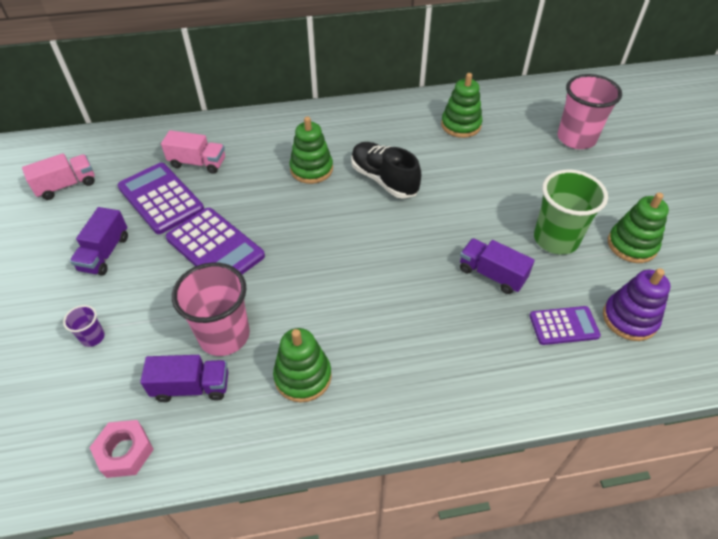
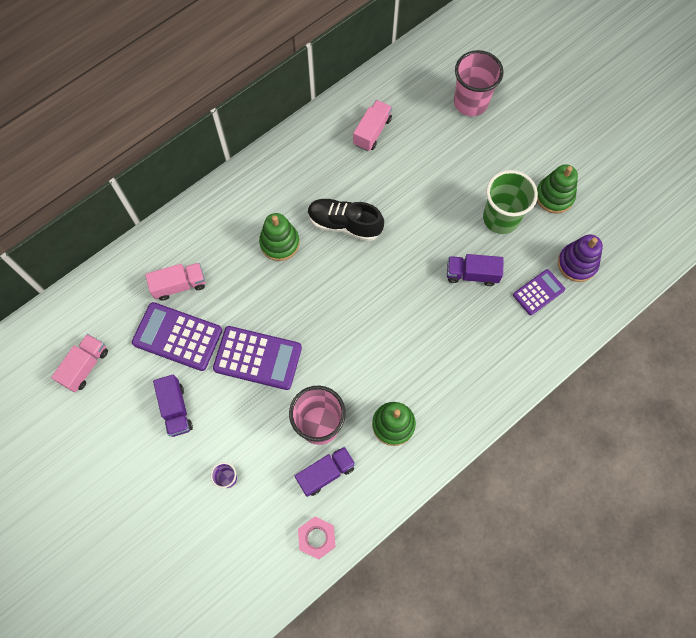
camera: 30 degrees left, 20 degrees up
green stacking toy [441,73,482,138] -> pink truck [353,100,392,151]

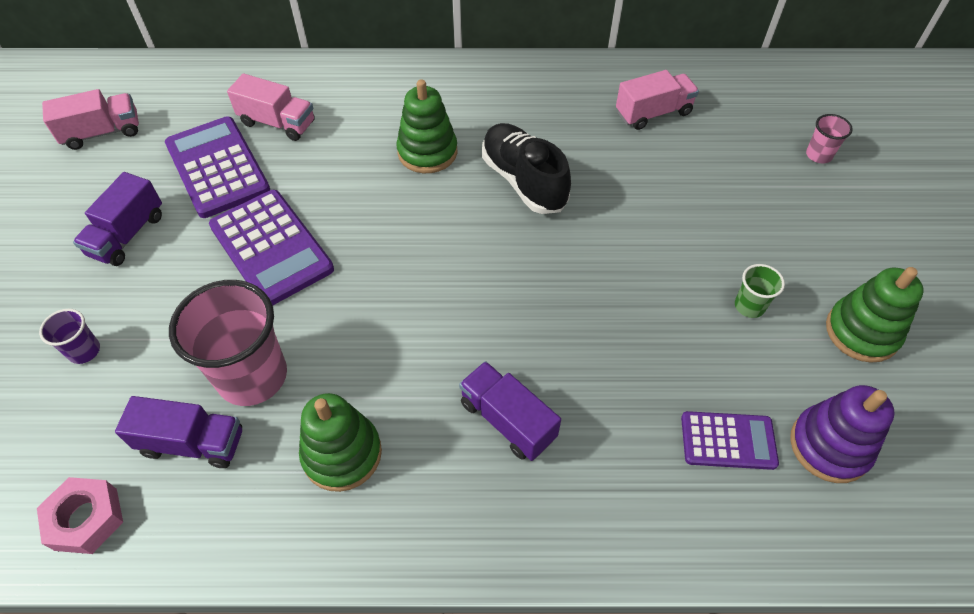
camera: 40 degrees right, 15 degrees down
purple truck [447,254,504,286] -> purple truck moved to [459,361,561,461]
pink cup [454,50,504,116] -> pink cup [806,114,853,163], size x0.46
green cup [483,170,538,234] -> green cup [735,264,785,318], size x0.46

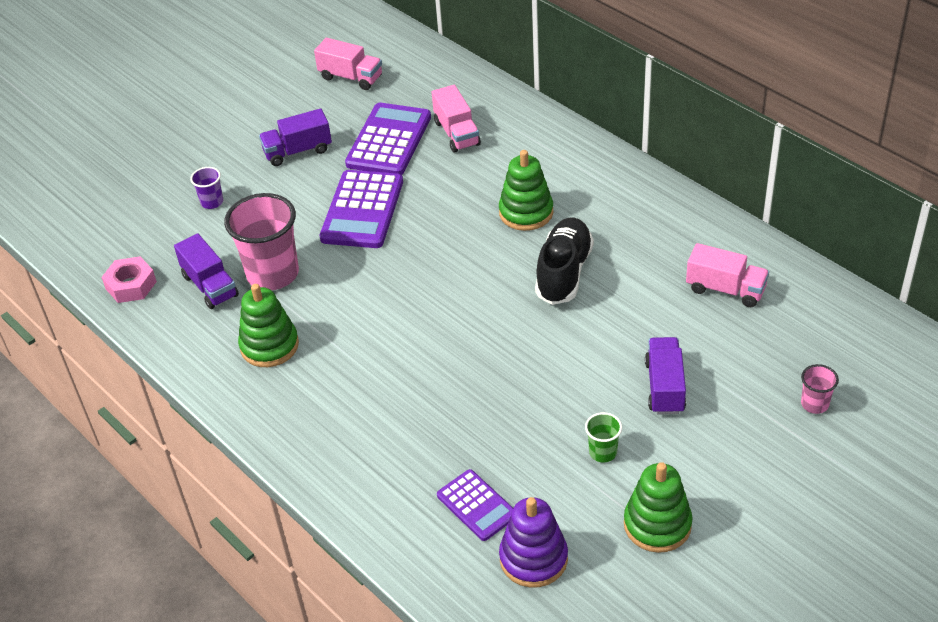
camera: 50 degrees right, 10 degrees down
purple truck [459,361,561,461] -> purple truck moved to [645,337,686,414]

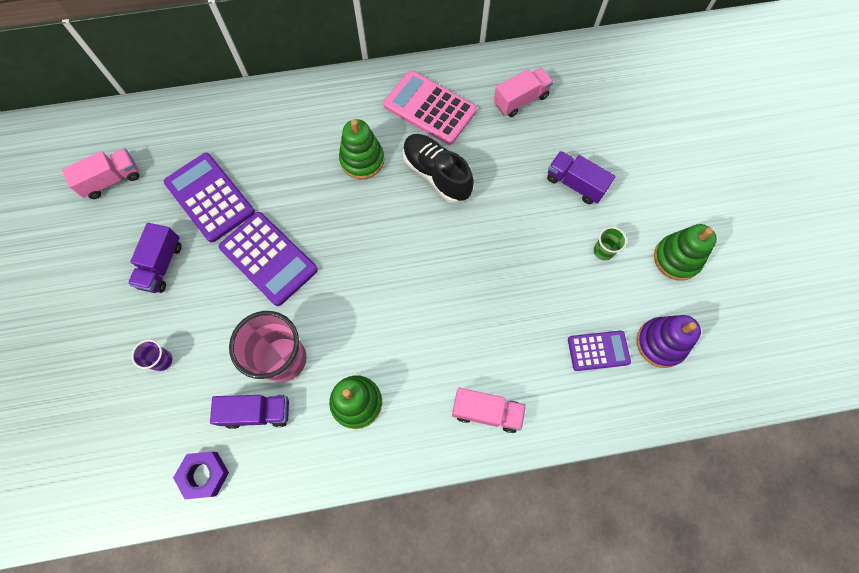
camera: 60 degrees left, 25 degrees up
pink nut [101,257,157,303] -> purple nut [173,452,229,499]
pink truck [432,85,481,152] -> pink truck moved to [452,388,526,433]
pink cup [801,364,839,414] -> none
none -> pink calculator [384,71,477,145]

